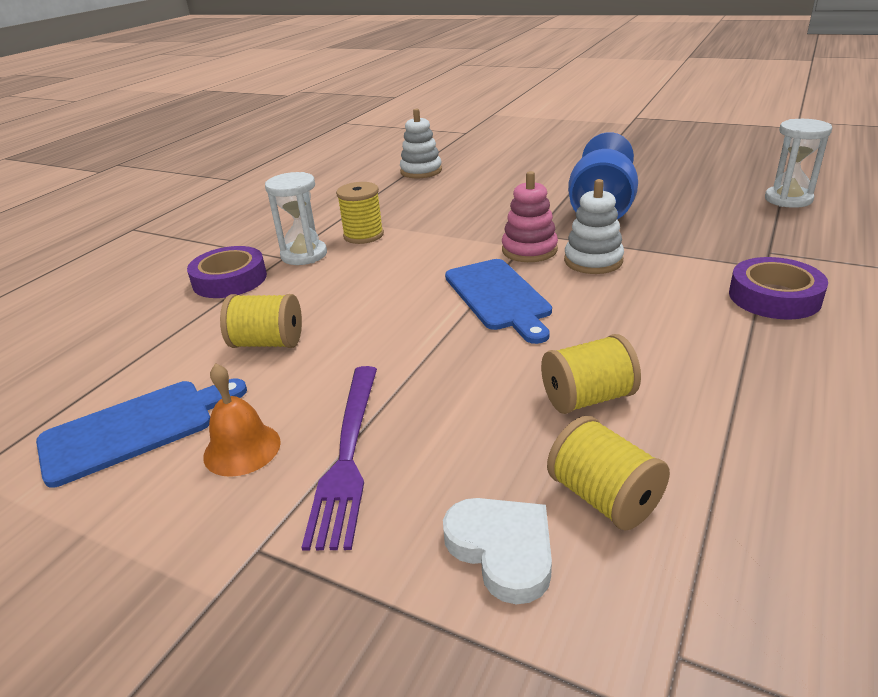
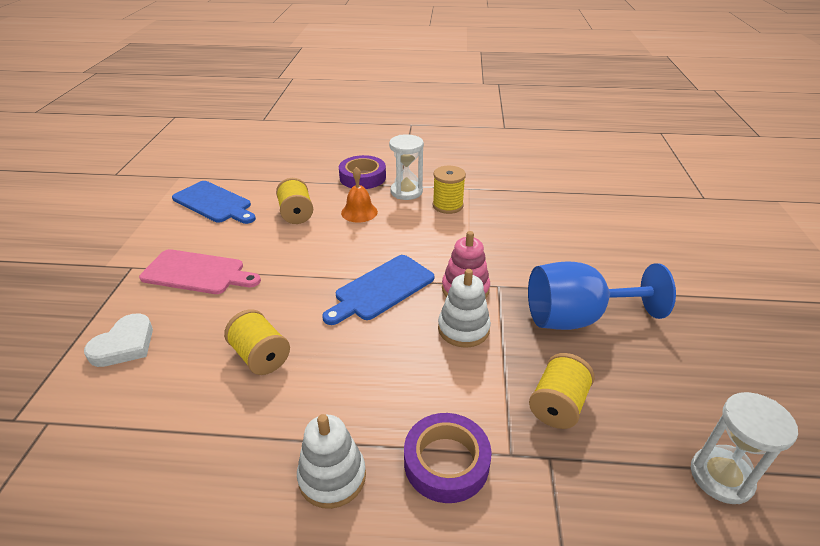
camera: 65 degrees right, 5 degrees up
orange bell [203,363,281,477] -> orange bell moved to [341,167,378,222]
purple fork [302,366,377,551] -> pink cutting board [139,249,261,294]
white stacking toy [400,108,442,178] -> white stacking toy moved to [297,414,366,509]
yellow spool [547,416,670,531] -> yellow spool moved to [529,353,595,429]

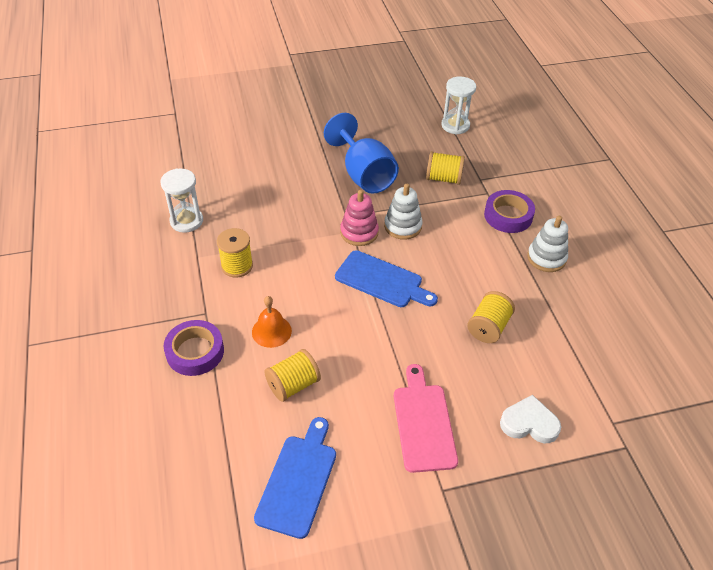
camera: 110 degrees left, 10 degrees up
white hourglass [389,134,424,200] -> white hourglass moved to [160,168,203,233]

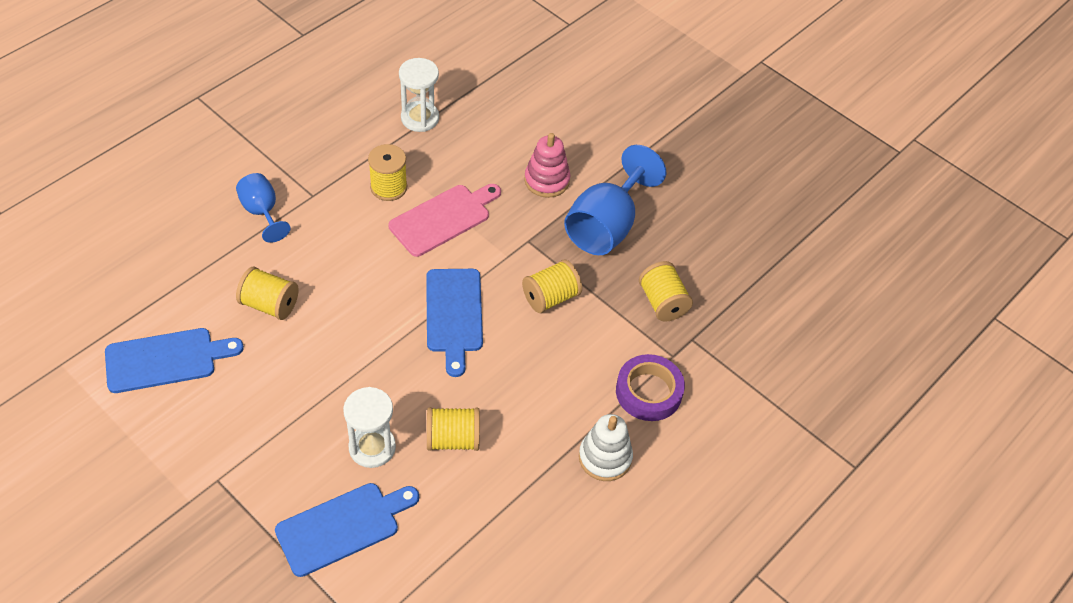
camera: 55 degrees right, 5 degrees up
purple tape [164,320,224,376] -> blue goblet [236,173,291,243]
orange bell [252,296,292,348] -> none
pink stacking toy [340,190,379,246] -> pink stacking toy moved to [524,133,570,198]
white stacking toy [384,184,423,240] -> yellow spool [522,259,582,313]
pink cutting board [394,364,458,473] -> pink cutting board moved to [388,184,501,257]
white hourglass [441,76,476,134] -> white hourglass moved to [343,387,396,468]
white heart [500,395,561,443] -> blue cutting board [275,483,419,577]

